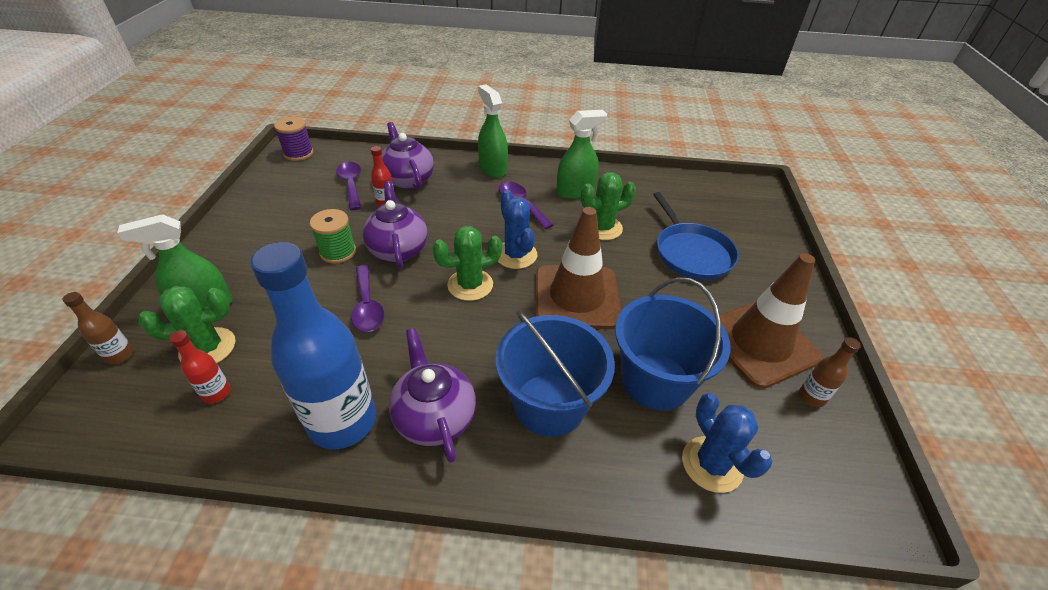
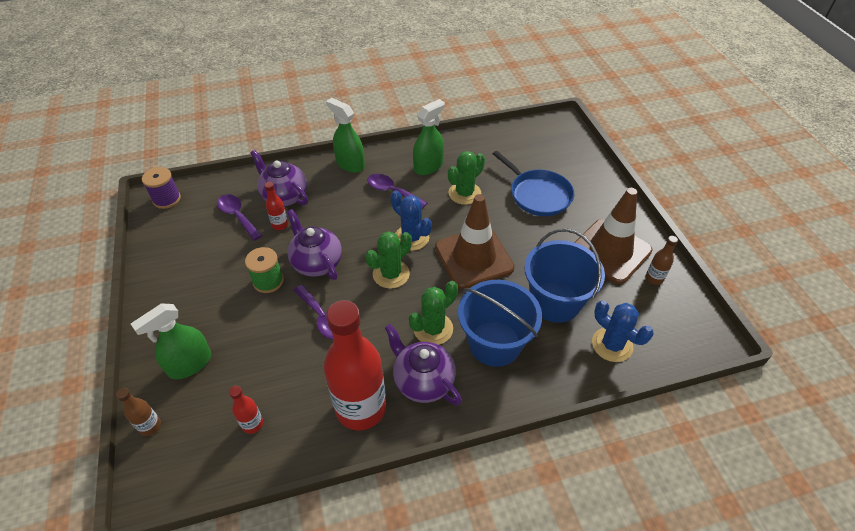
camera: 20 degrees left, 5 degrees up
green cactus [138,286,236,363] -> green cactus moved to [409,281,458,345]
blue bottle [250,242,376,450] -> red bottle [324,300,386,431]

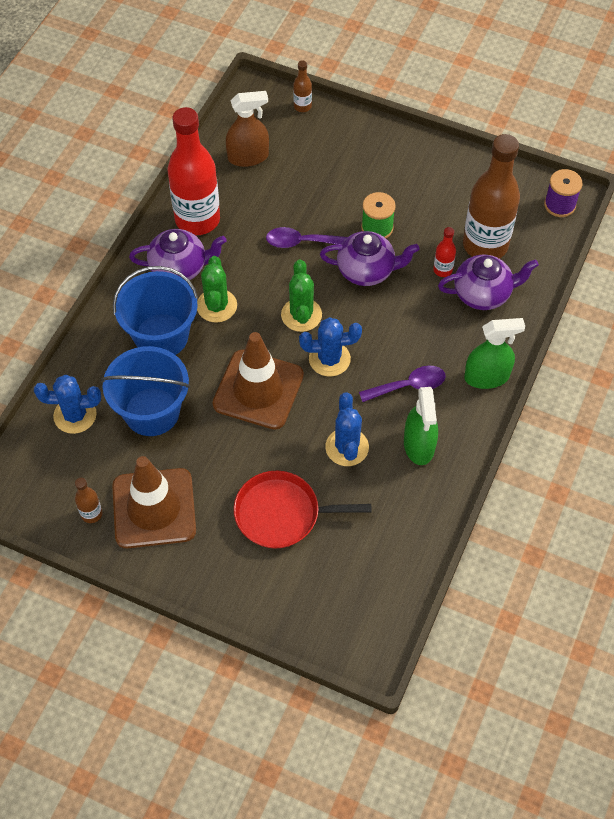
camera: 130 degrees right, 10 degrees up
green spray bottle [131,303,211,379] -> none
purple spoon [217,194,262,241] -> brown bottle [463,134,520,259]
red bottle [229,386,263,434] -> brown spray bottle [226,91,269,167]
green cactus [448,151,485,205] -> blue cactus [325,392,369,466]
blue pan [493,151,574,216] -> red pan [234,471,371,548]

